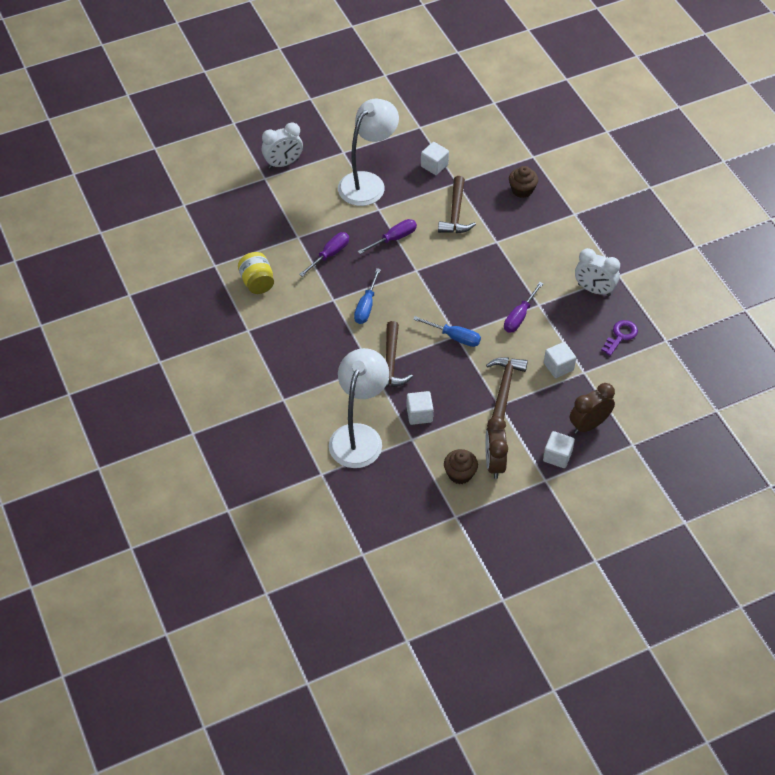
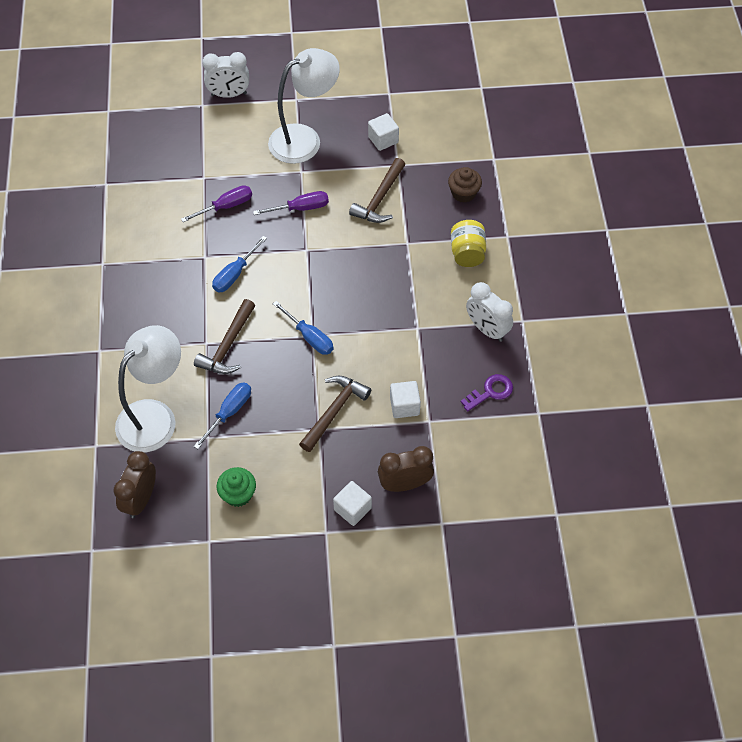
camera: 20 degrees right, 5 degrees up
yellow jar [238,252,274,294] -> yellow jar moved to [451,220,486,267]
white cube [406,391,433,425] -> blue screwdriver [194,382,251,449]
brown cupcake [444,449,478,484] -> green cupcake [217,467,256,507]
brown clock [485,416,508,479] -> brown clock moved to [113,451,156,518]
purple screwdriver [504,282,544,333] -> none

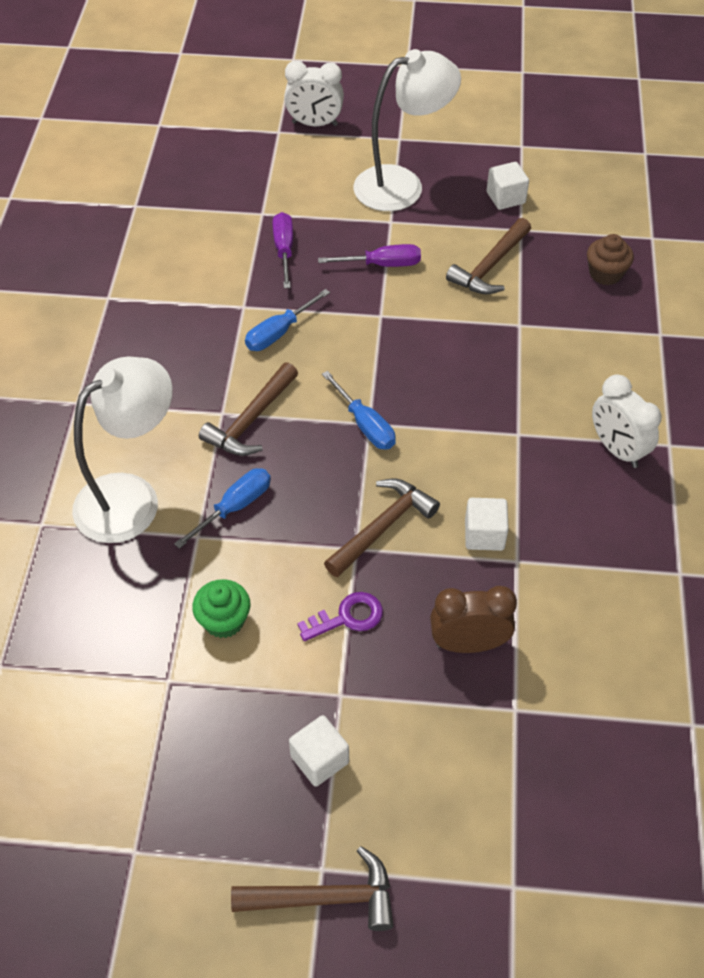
camera: 10 degrees right, 5 degrees down
brown clock [113,451,156,518] -> none
purple screwdriver [181,185,252,222] -> purple screwdriver turned 75 degrees counterclockwise [273,212,293,288]
white cube [333,481,372,526] -> white cube moved to [289,715,349,787]
yellow jar [451,220,486,267] -> none
purple key [461,374,513,412] -> purple key moved to [297,592,383,641]
none -> brown hammer [231,846,394,931]

